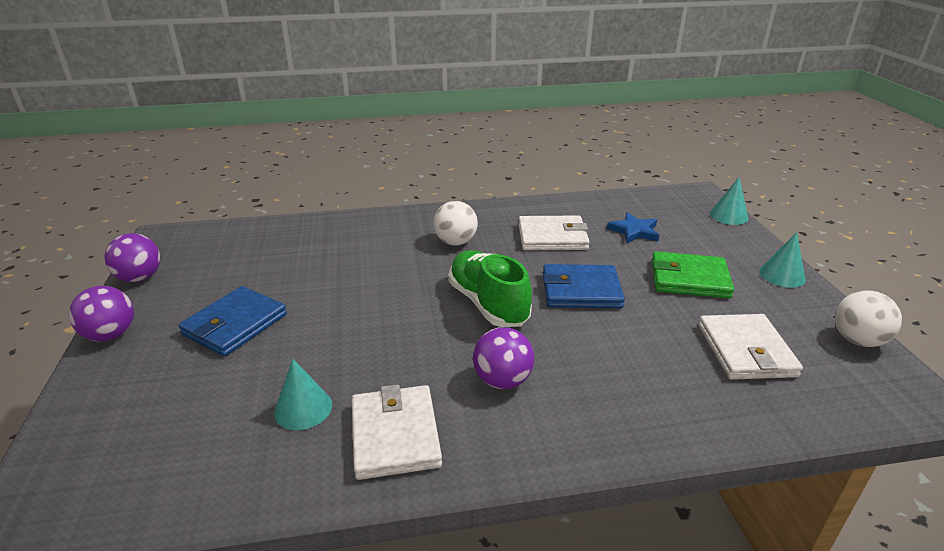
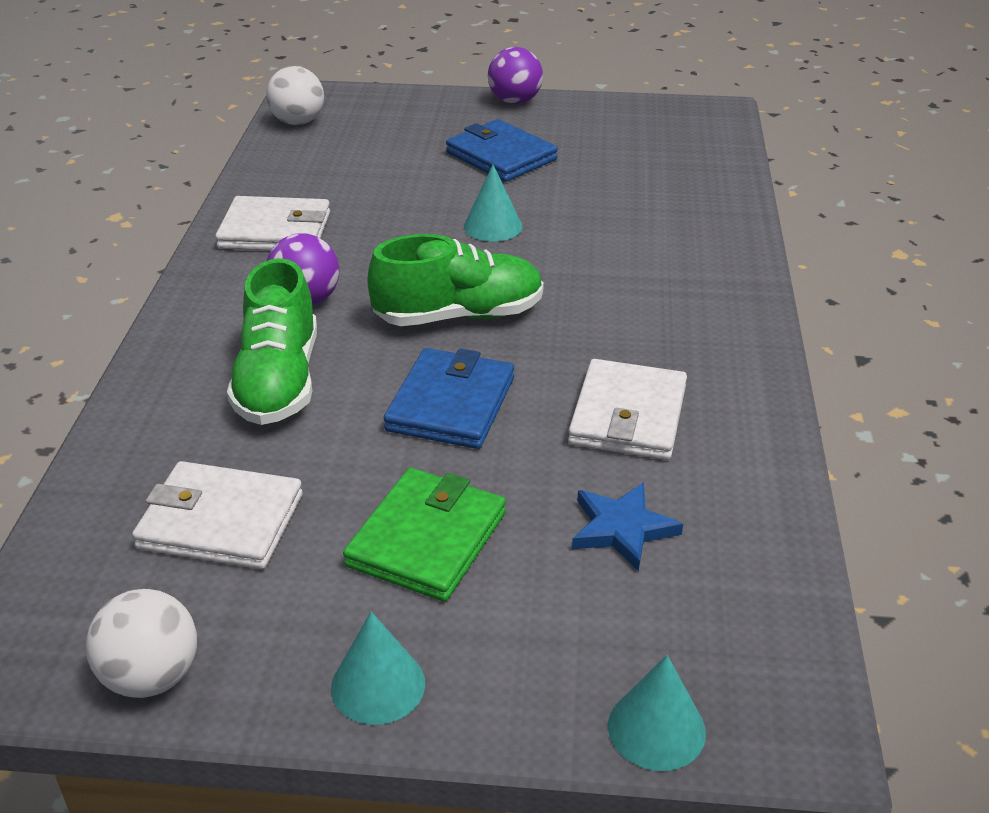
camera: 105 degrees right, 5 degrees up
purple ball [105,233,160,282] -> none
turquoise cone [274,359,332,430] -> turquoise cone moved to [464,165,522,242]
white ball [433,201,478,245] -> white ball moved to [266,66,324,125]
none -> green shoe [227,258,317,425]

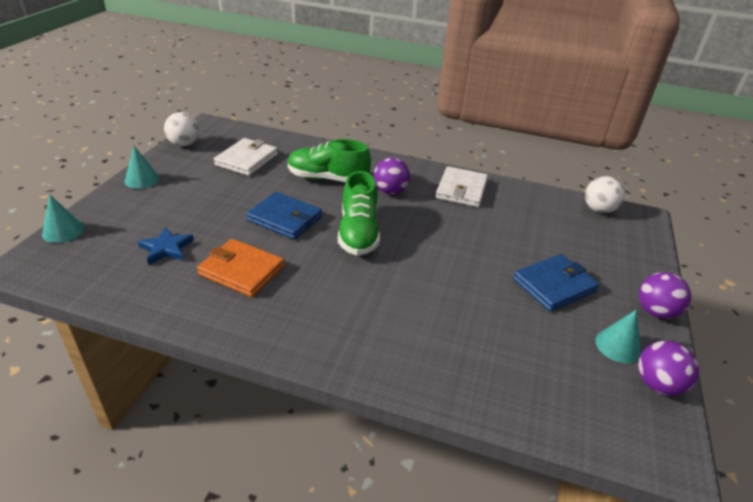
camera: 100 degrees right, 0 degrees up
green wallet [343,468,506,602] -> none
turquoise cone [464,165,522,242] -> turquoise cone moved to [595,310,641,364]
white wallet [568,359,687,460] -> orange wallet [197,239,284,297]
none -> purple ball [638,341,699,396]

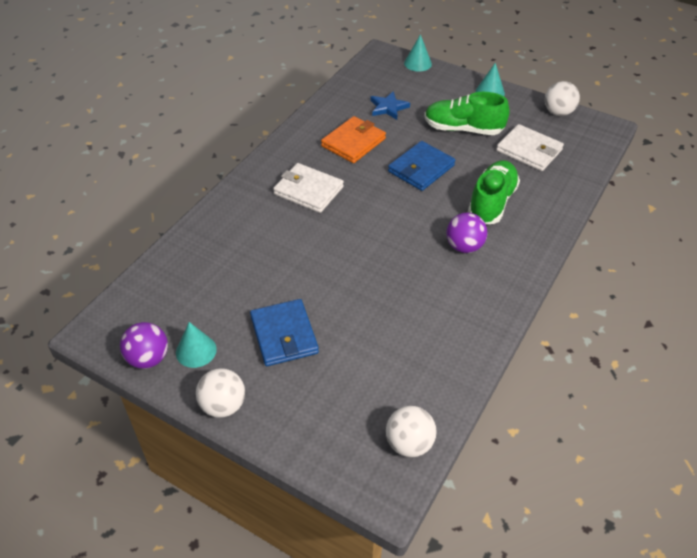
camera: 105 degrees right, 10 degrees up
green shoe [338,171,380,255] -> green shoe moved to [424,92,510,135]
white wallet [436,166,488,207] -> white wallet moved to [273,163,344,213]
purple ball [639,272,691,319] -> white ball [196,368,245,418]

